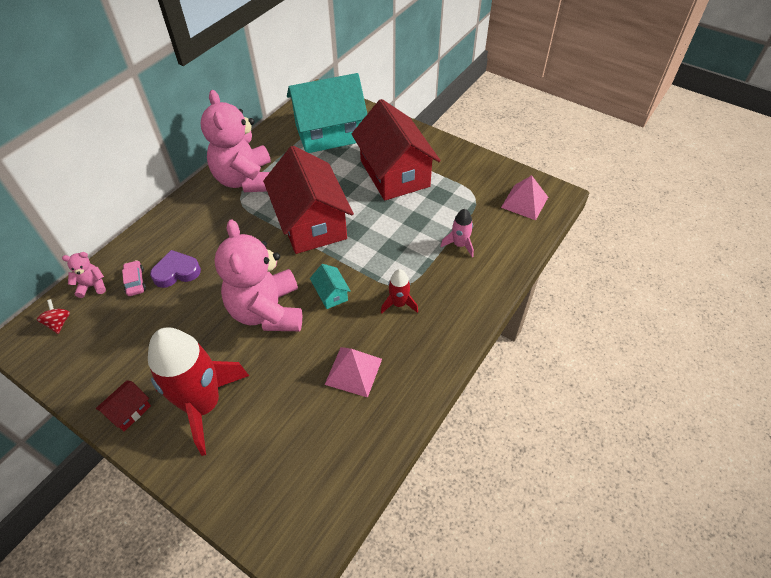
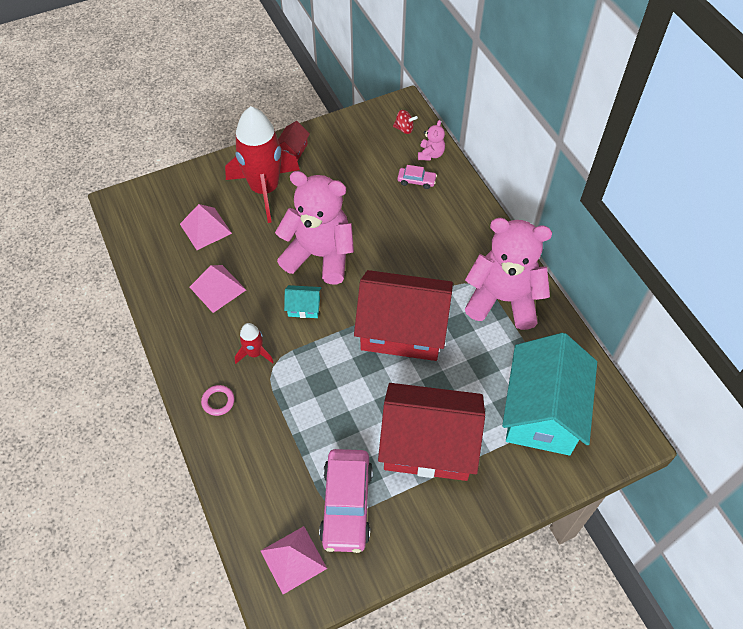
camera: 120 degrees right, 5 degrees up
red house [96,380,151,431] -> red house turned 45 degrees clockwise [278,121,310,161]
purple heart [150,250,201,288] -> none
pink rocket [440,209,474,257] -> none
none -> pink pyramid [180,204,232,250]
none -> pink ring [201,385,235,416]
none -> pink car [319,449,373,553]

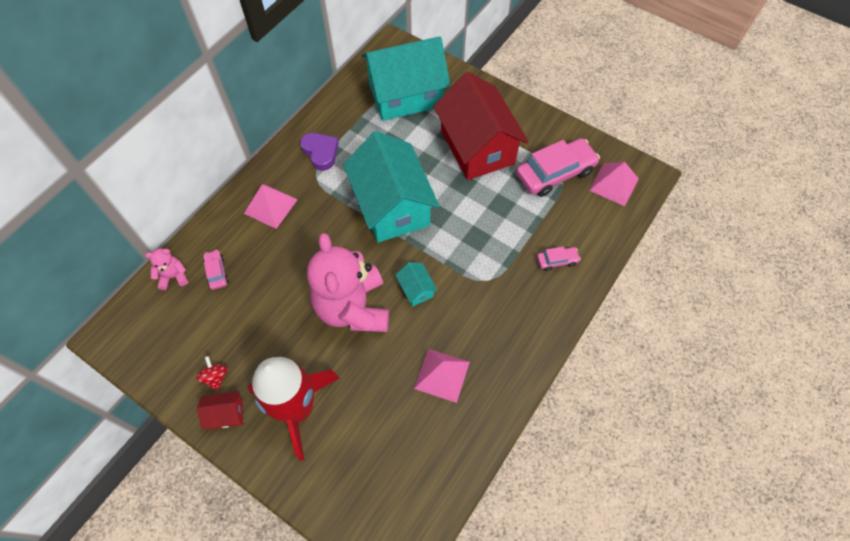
camera: 120 degrees left, 5 degrees up
pink pyramid [180,204,232,250] -> pink pyramid moved to [244,185,298,229]
pink ring [201,385,235,416] -> none
red rocket [235,323,274,364] -> none
red house [354,270,453,361] -> turquoise house [343,131,440,243]
red spinning top [393,110,418,134] -> red spinning top moved to [196,356,228,391]
pink teddy bear [465,218,552,330] -> purple heart [300,133,339,171]
none -> pink car [537,246,581,271]

